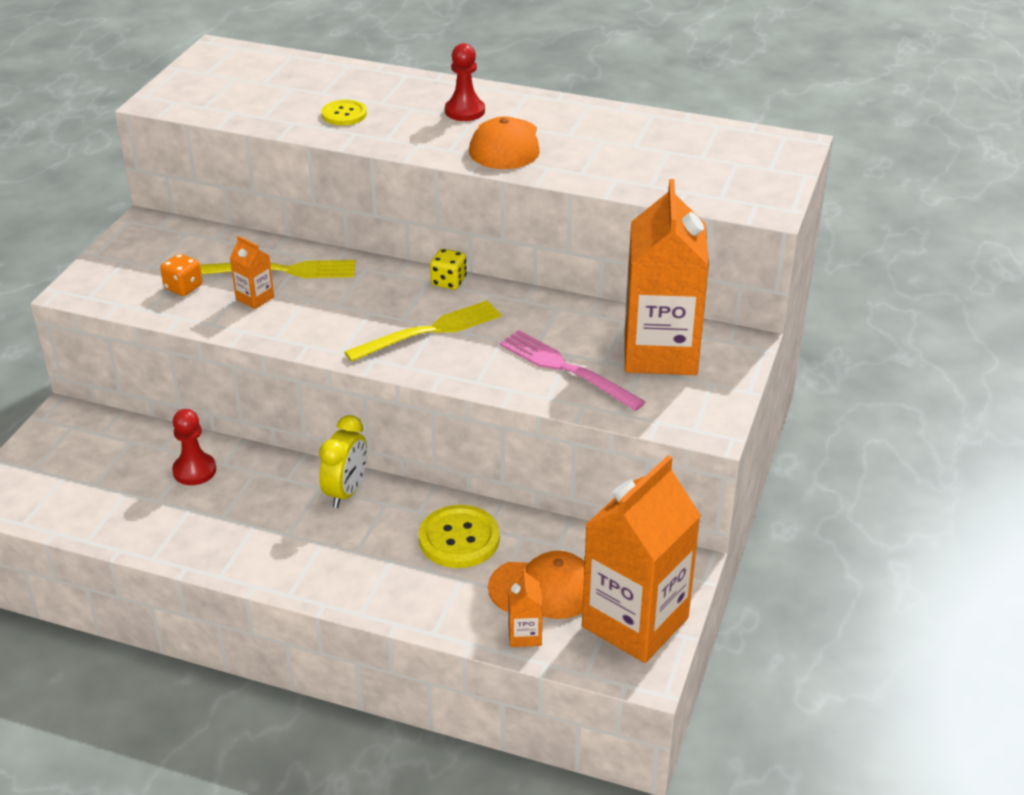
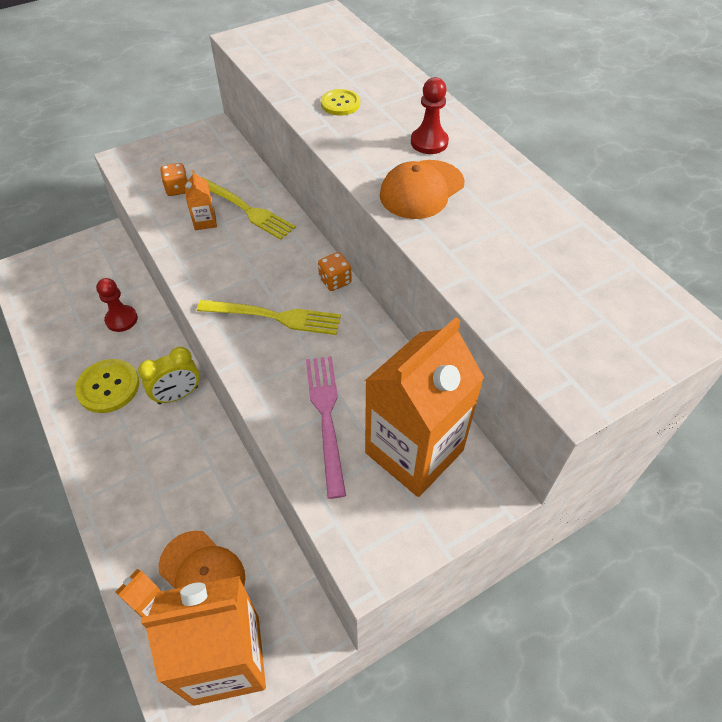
camera: 40 degrees right, 15 degrees up
yellow button [419,505,500,568] -> yellow button moved to [75,359,139,413]
yellow dice [430,249,467,290] -> orange dice [318,252,351,291]

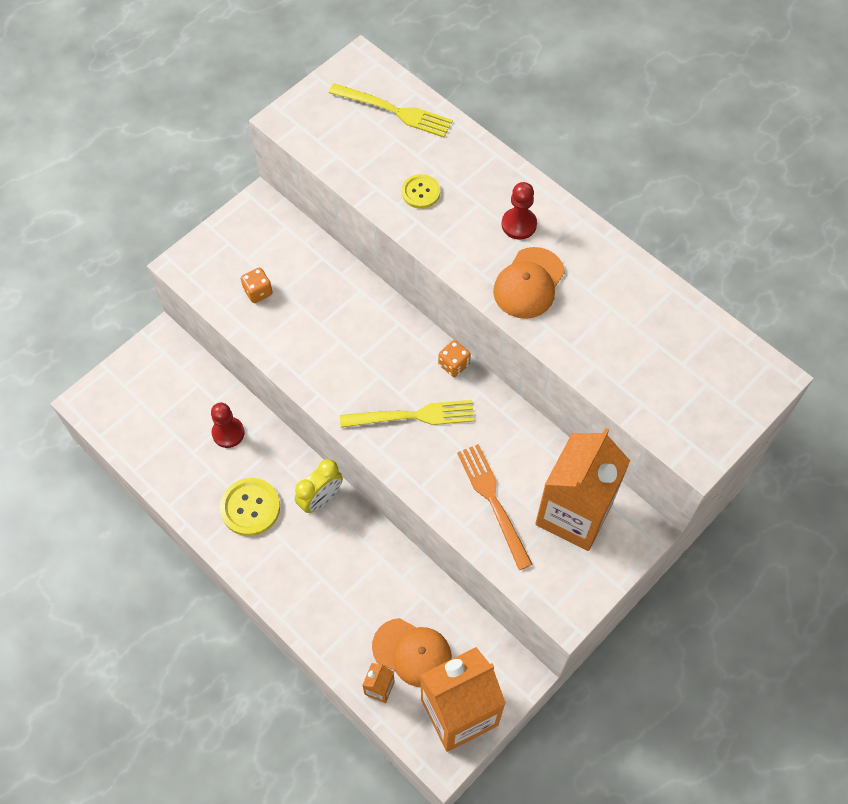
camera: 15 degrees left, 10 degrees up
orange carton [185,170,217,230] -> none
yellow fork [201,177,296,240] -> yellow fork moved to [329,83,453,138]
pink fork [306,356,346,499] -> orange fork [457,444,533,570]

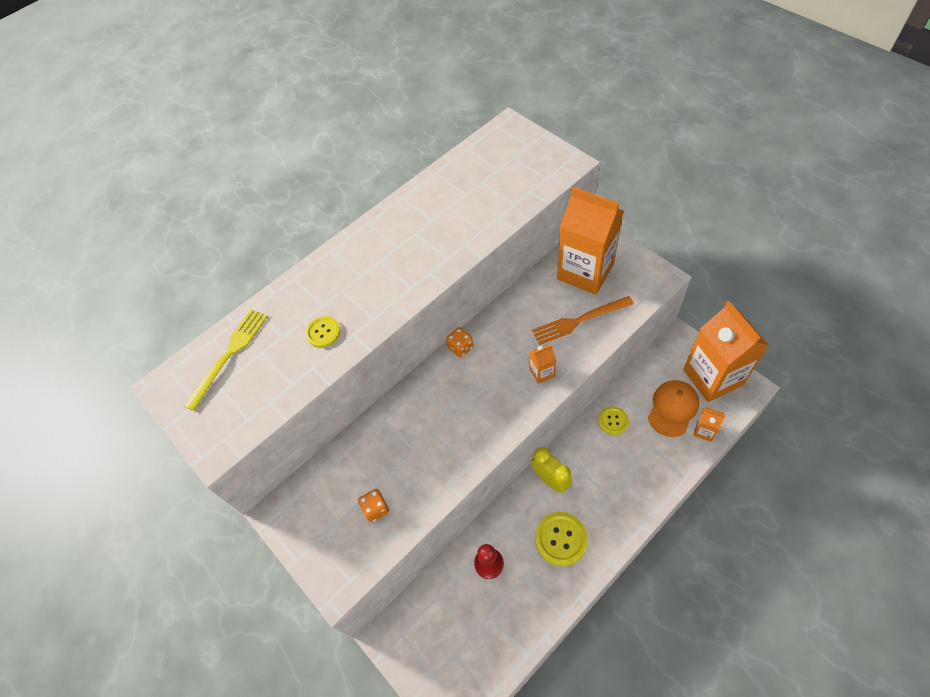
camera: 80 degrees left, 5 degrees down
yellow fork [340,400,475,428] -> none
orange cap [493,247,565,319] -> none
red pawn [502,182,537,240] -> none
none -> orange carton [530,345,556,384]
none -> yellow button [598,407,629,435]

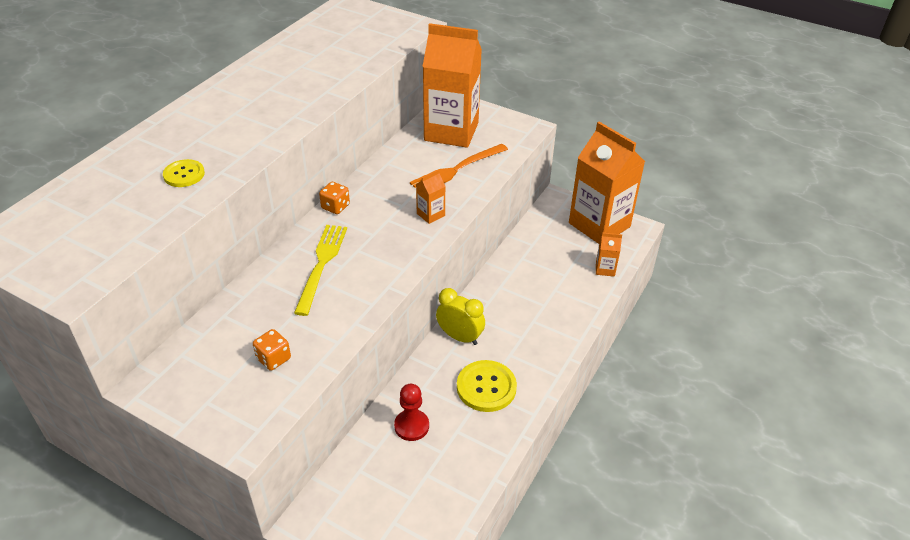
camera: 25 degrees left, 15 degrees down
yellow fork [184,309,268,411] -> yellow fork moved to [294,225,347,316]
yellow button [598,407,629,435] -> none
orange cap [648,380,699,437] -> none

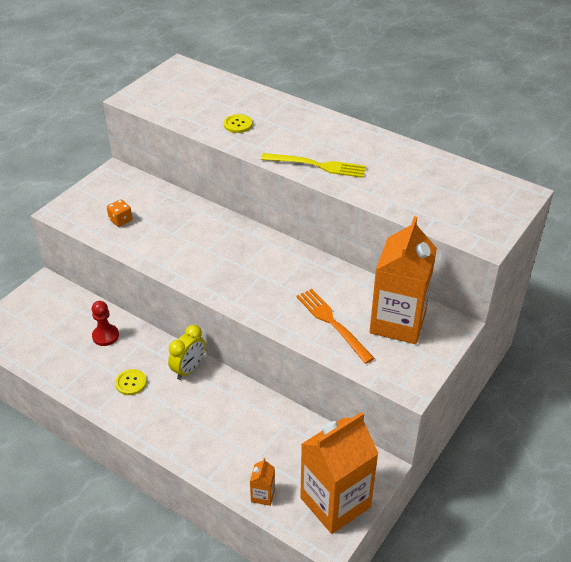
camera: 95 degrees right, 0 degrees up
yellow fork [294,225,347,316] -> yellow fork moved to [261,153,366,178]
orange dice [319,182,350,214] -> none
orange carton [416,169,446,224] -> none
yellow button [457,360,517,412] -> yellow button [115,369,147,395], size x0.62

